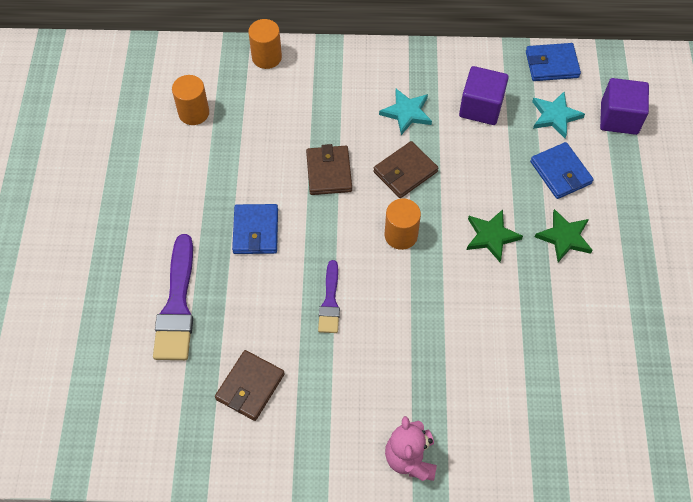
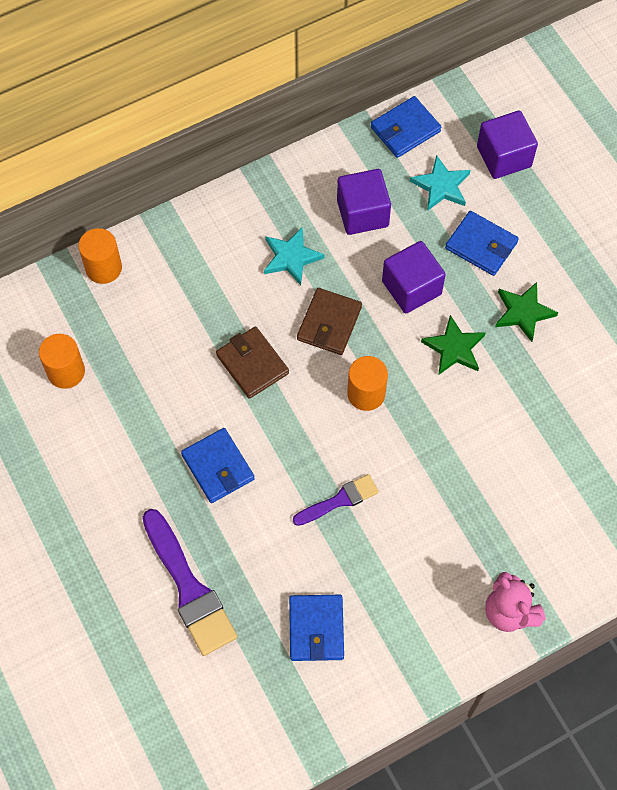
camera: 30 degrees left, 5 degrees up
brown wallet [215,350,285,421] -> blue wallet [289,595,344,661]
purple brush [318,260,340,333] -> purple brush turned 90 degrees counterclockwise [293,474,379,526]
none -> purple cube [382,241,446,313]

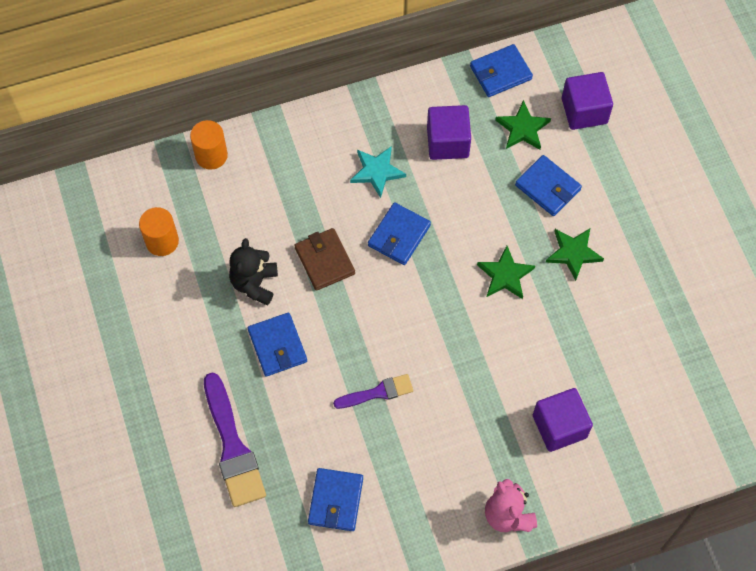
camera: 10 degrees right, 0 degrees up
brown wallet [297,288,362,355] -> blue wallet [368,202,431,265]
orange cylinder [347,356,388,411] -> none
purple cube [382,241,446,313] -> purple cube moved to [533,388,593,452]
turquoise star [410,155,470,211] -> green star [495,100,551,150]
none -> black teddy bear [229,238,278,306]

